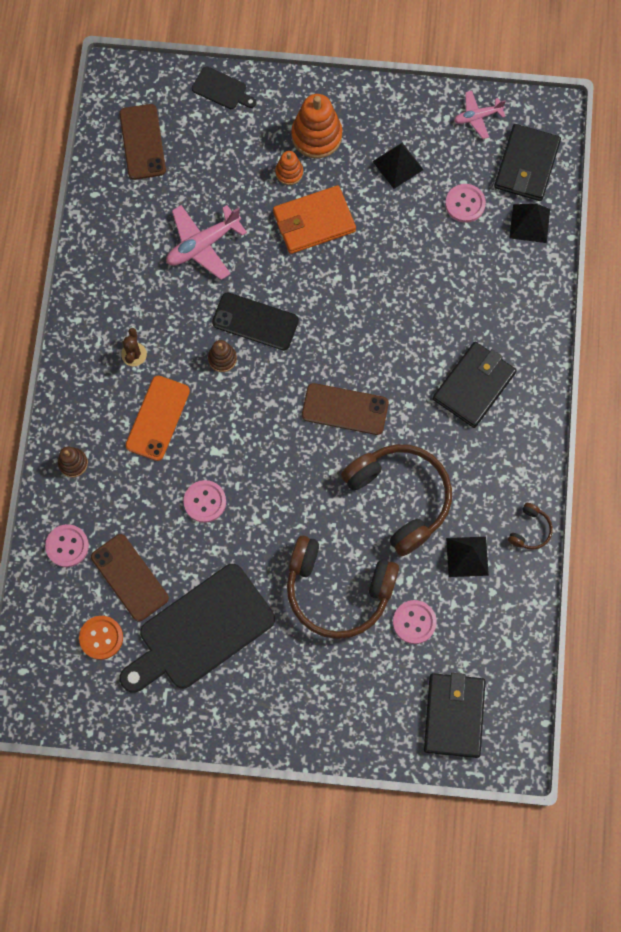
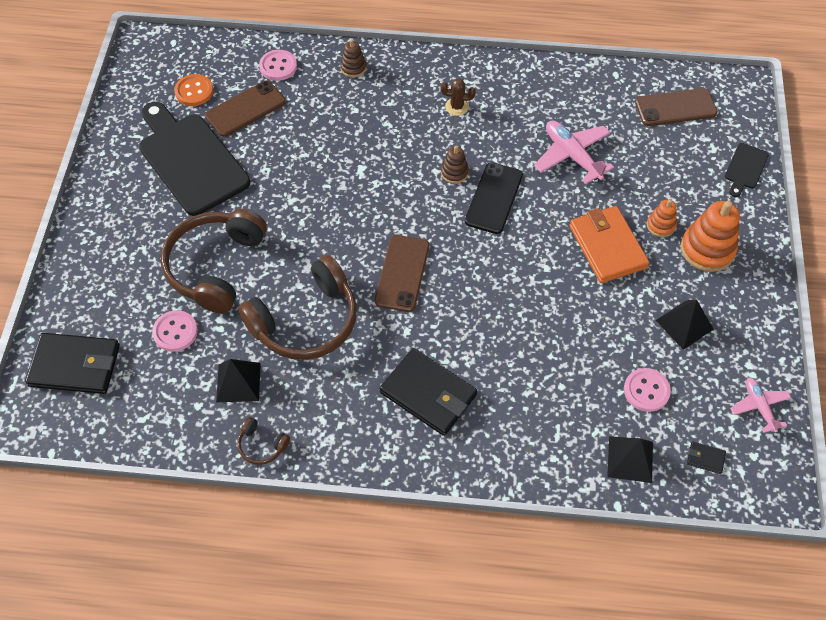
camera: 90 degrees right, 15 degrees down
orange phone [126,376,190,461] -> none
pink button [183,480,226,523] -> none
black wallet [494,124,561,201] -> black wallet [687,442,726,474], size x0.41

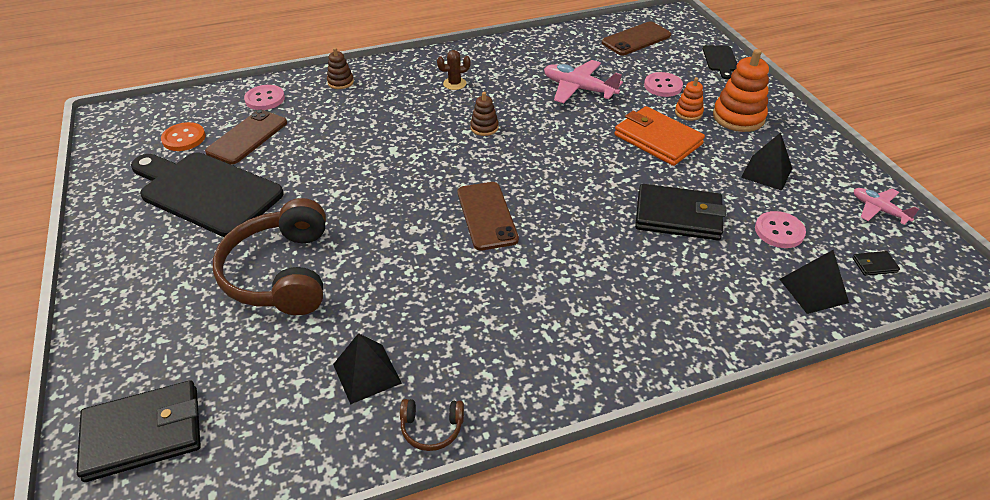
camera: 25 degrees left, 15 degrees down
pink button [152,310,198,352] -> pink button moved to [644,72,683,97]
brown headphones [238,255,357,360] -> none
black wallet [380,348,477,436] -> black wallet moved to [635,184,726,240]
black phone [465,162,523,234] -> none

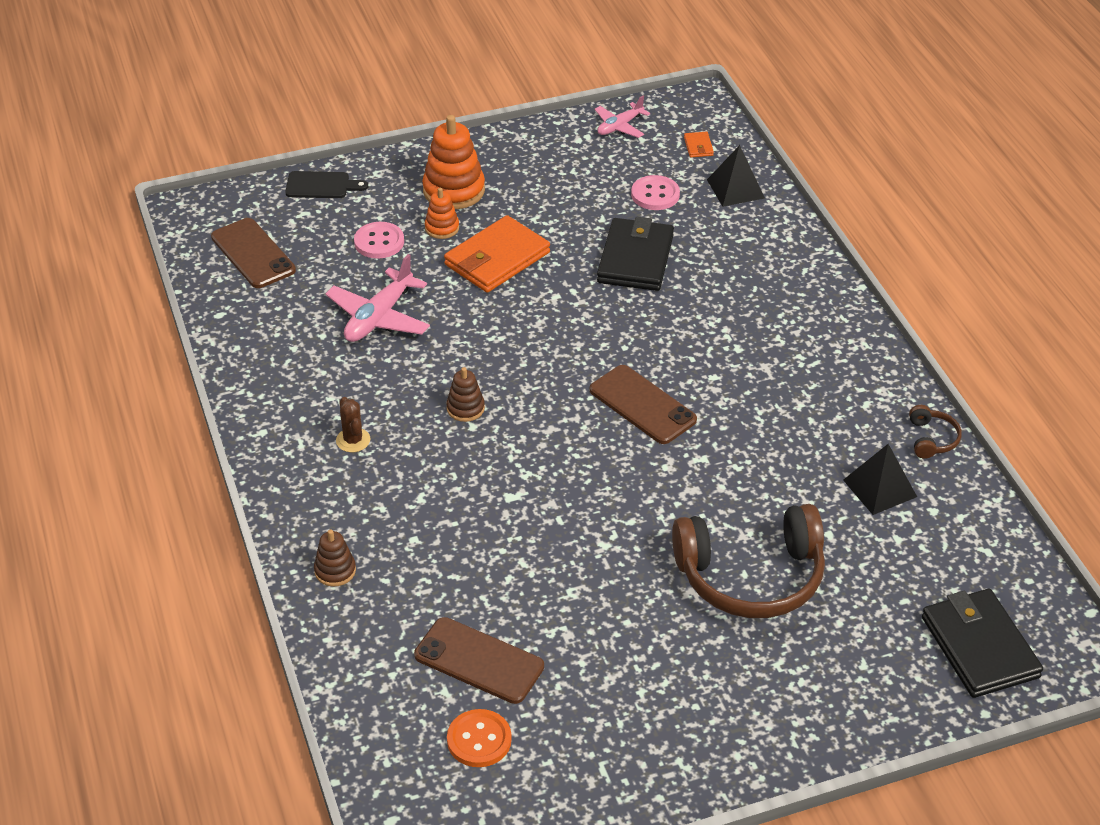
camera: 90 degrees left, 0 degrees up
black cutting board [131,152,284,237] -> none
pink button [244,85,285,110] -> none
brown phone [458,182,519,251] -> brown phone turned 60 degrees clockwise [590,365,697,444]
black pyramid [741,132,792,191] -> none
black wallet [852,251,900,276] -> orange wallet [684,132,714,157]

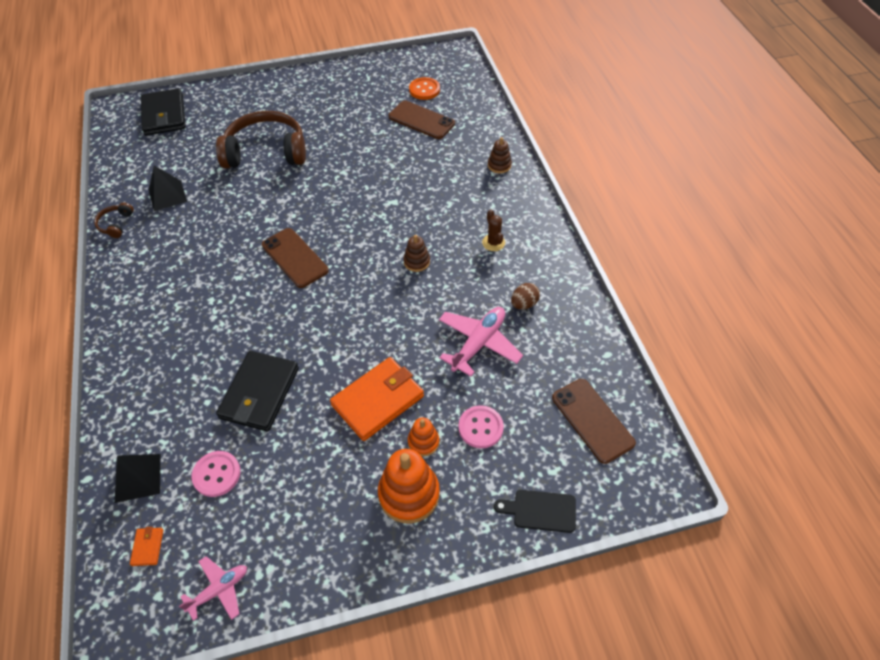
camera: 175 degrees left, 10 degrees up
none -> brown egg [511,283,540,310]

